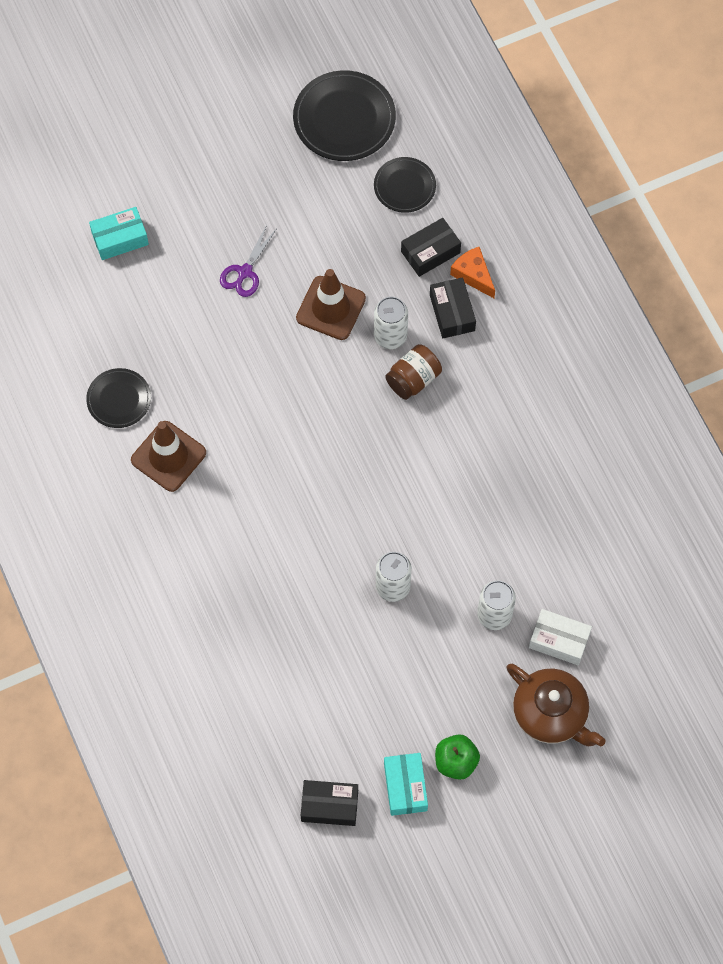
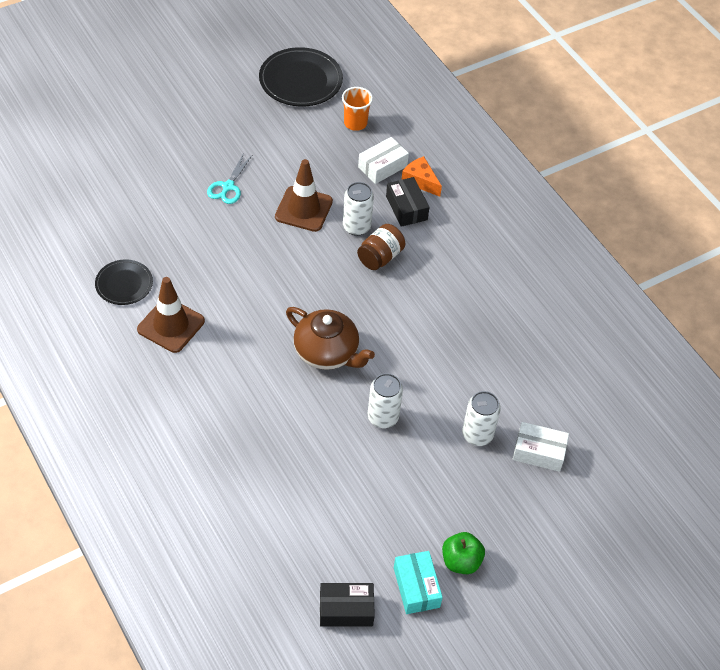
camera: 10 degrees left, 15 degrees down
turquoise box [89,207,149,260] -> none
purple scissors [220,225,276,297] -> turquoise scissors [207,153,252,204]
black plate [374,157,436,213] -> orange cup [342,87,373,131]
black box [401,218,461,277] -> white box [358,137,409,184]
brown teapot [506,664,606,746] -> brown teapot moved to [286,307,375,370]

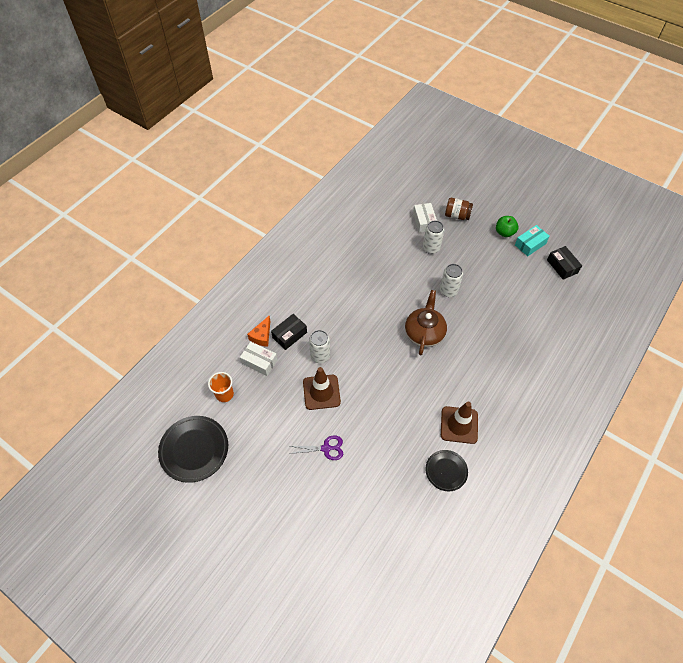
camera: 110 degrees left, 5 degrees up
turquoise scissors [207,153,252,204] -> purple scissors [289,435,343,460]
brown jar [357,224,405,270] -> brown jar moved to [445,198,473,220]

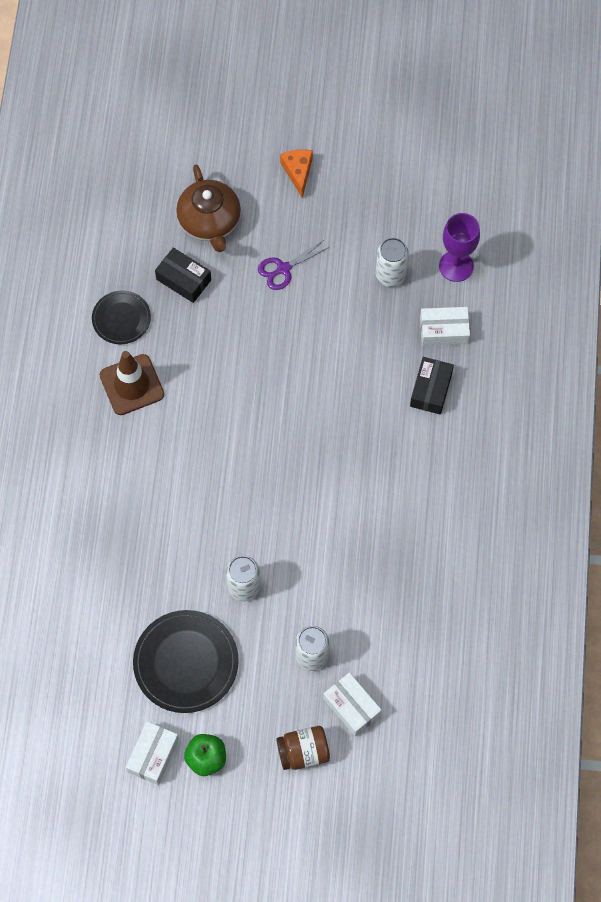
camera: 150 degrees right, 10 degrees up
black plate [158,416,228,483] -> black plate moved to [133,610,239,713]
orange cup [208,372,234,402] -> purple goblet [439,213,480,282]
orange cheese [247,316,270,347] -> orange cheese moved to [280,149,313,198]
brown traffic cone [303,367,341,410] -> none
white can [309,330,330,363] -> white can moved to [376,238,409,287]
brown teapot [405,290,447,355] -> brown teapot moved to [176,164,241,252]
turquoise box [515,225,550,256] -> white box [126,721,179,785]
black box [547,246,582,280] -> black box moved to [155,247,211,303]

